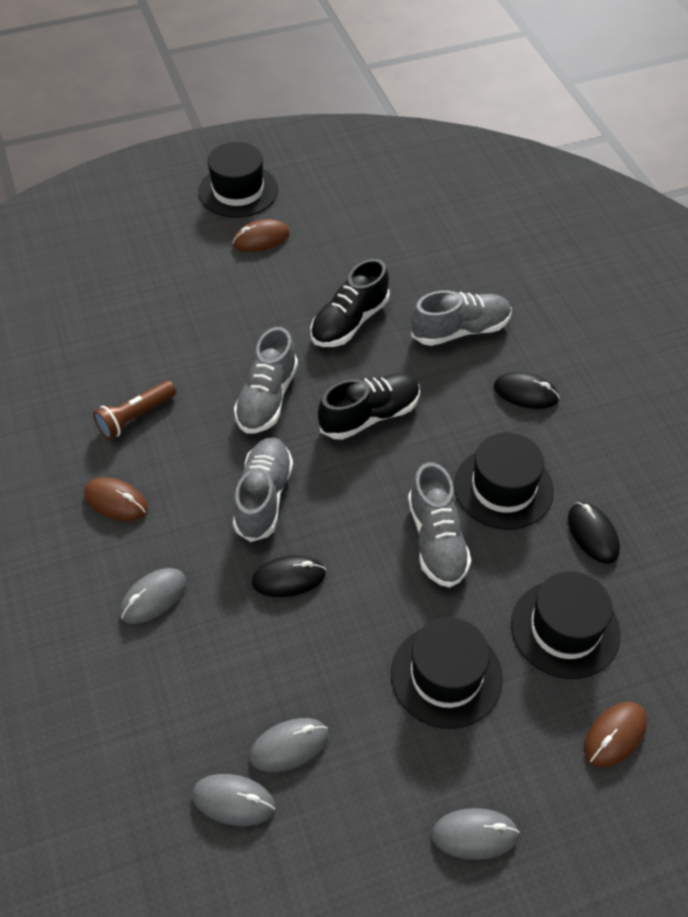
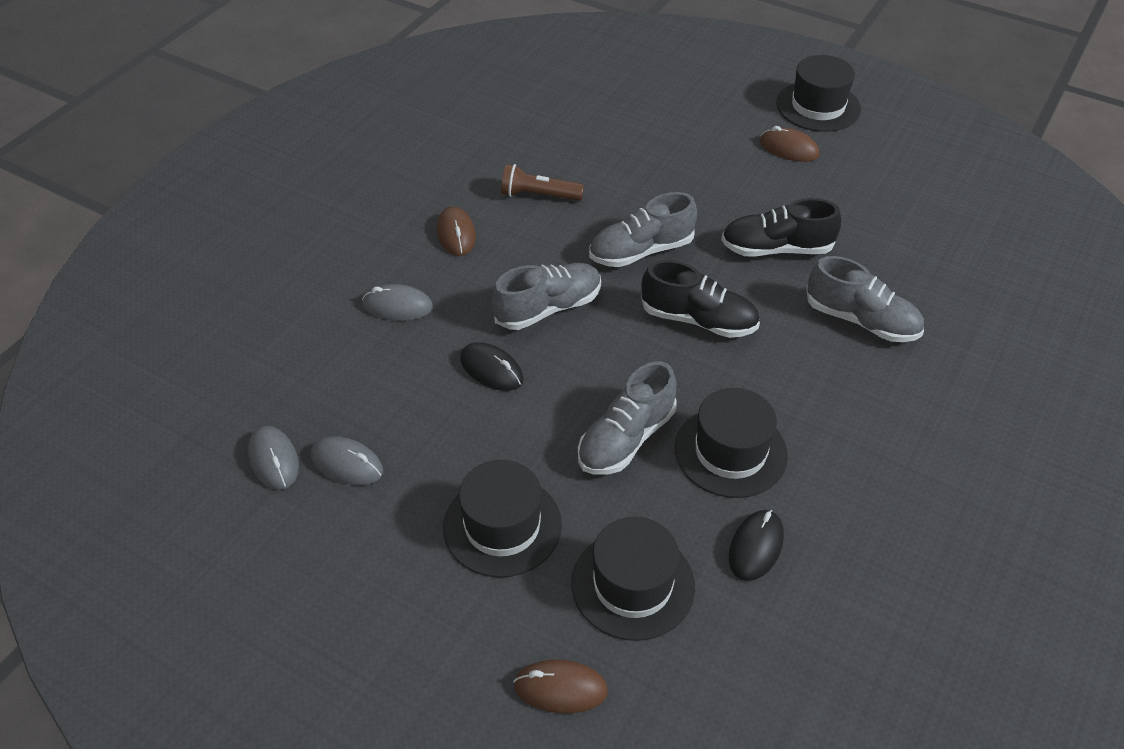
camera: 50 degrees right, 5 degrees down
grey mouse [431,808,519,860] -> none
black mouse [494,372,560,409] -> none

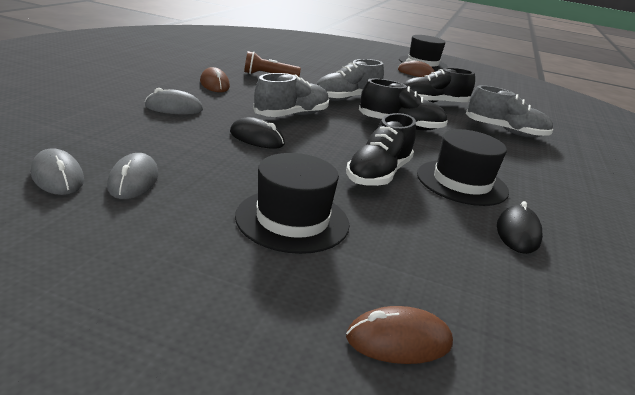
camera: 15 degrees left, 20 degrees down
grey mouse [311,436,383,485] -> grey mouse turned 75 degrees clockwise [107,153,158,199]
black hat [571,517,695,641] -> none
grey shoe [578,361,677,475] -> black shoe [346,113,416,186]

